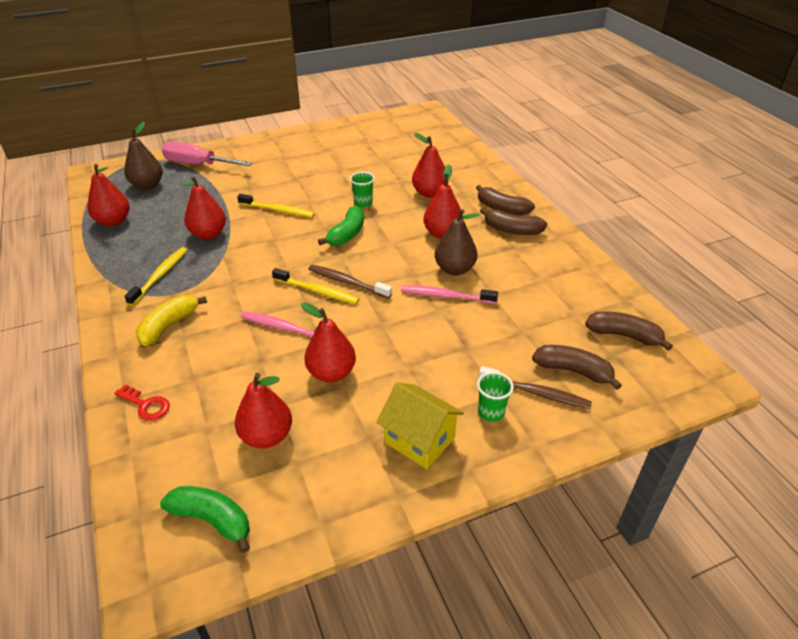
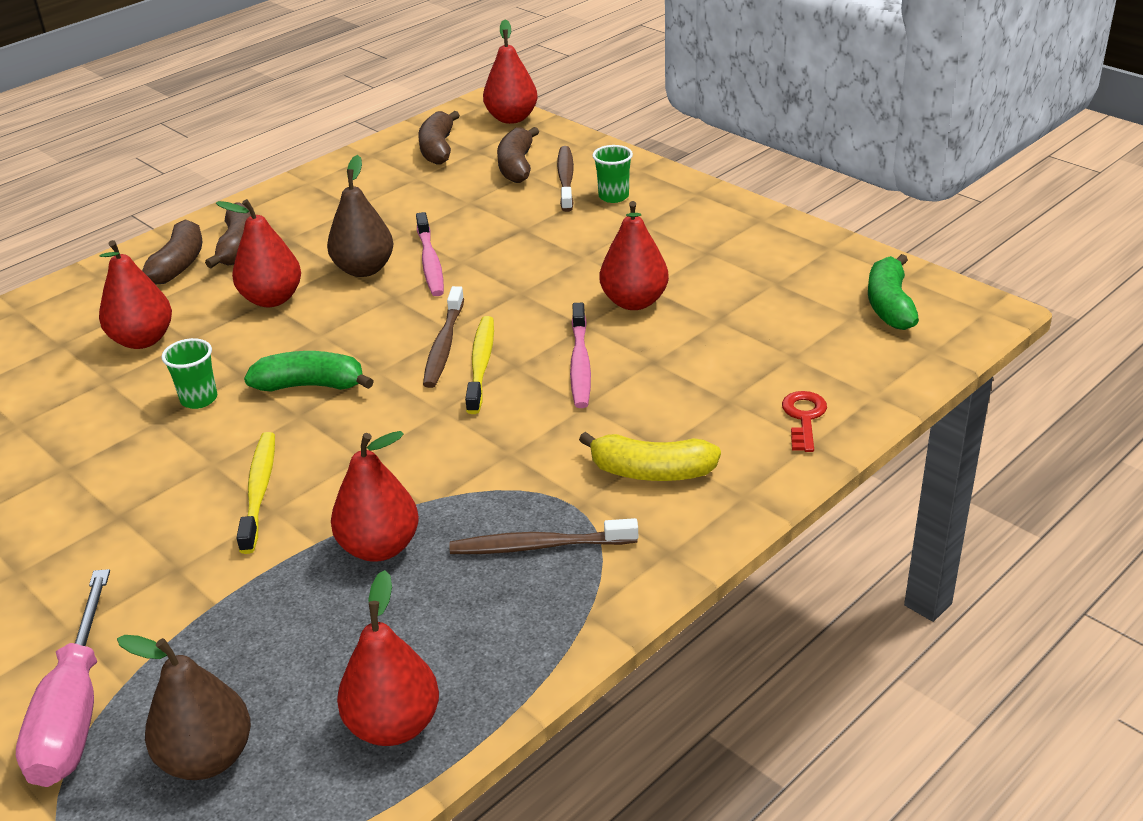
camera: 110 degrees left, 5 degrees down
yellow toothbrush [124,247,187,306] -> brown toothbrush [449,518,638,554]
red pear [235,373,292,449] -> red pear moved to [483,19,538,124]
yellow house [377,382,464,469] -> none

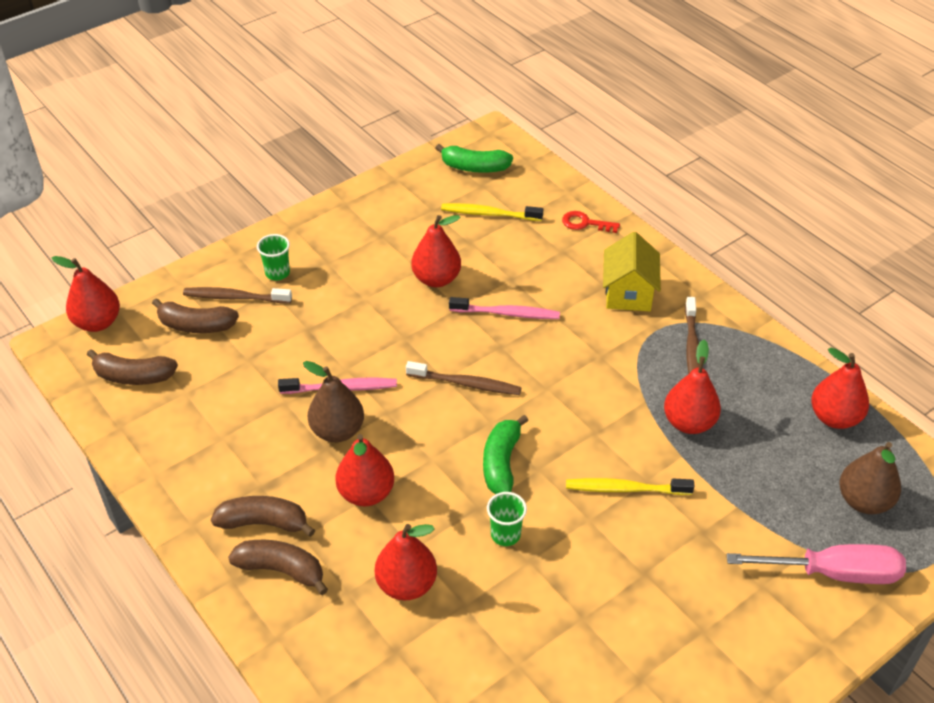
camera: 85 degrees left, 10 degrees up
yellow toothbrush [465,316,494,414] -> yellow toothbrush moved to [441,203,543,221]
yellow banana [579,432,721,481] -> yellow house [603,232,661,311]

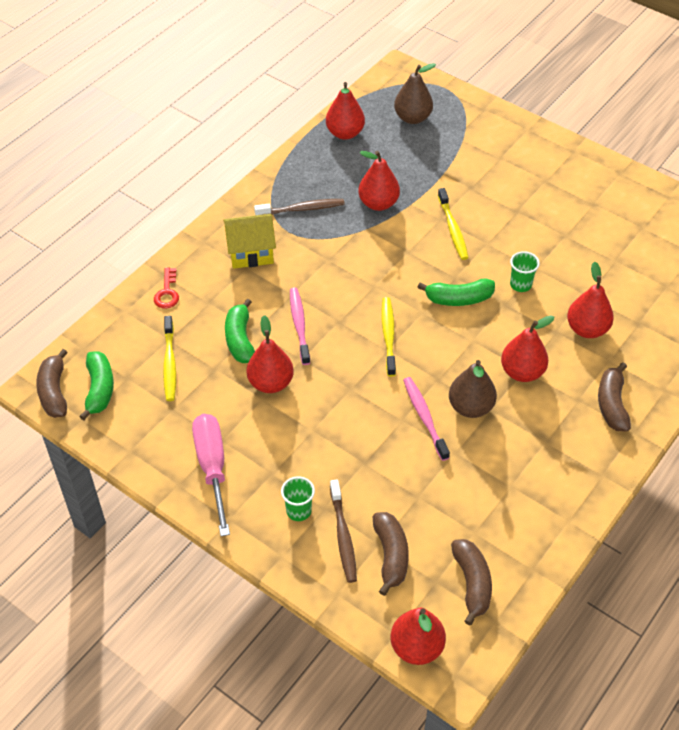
camera: 105 degrees left, 5 degrees up
brown banana [211,496,315,537] -> brown banana moved to [36,349,68,418]
brown toothbrush [406,361,521,395] -> yellow toothbrush [381,297,396,377]
pink screwdriver [727,544,906,584] -> pink screwdriver moved to [192,414,230,536]
none -> green banana [225,298,255,363]

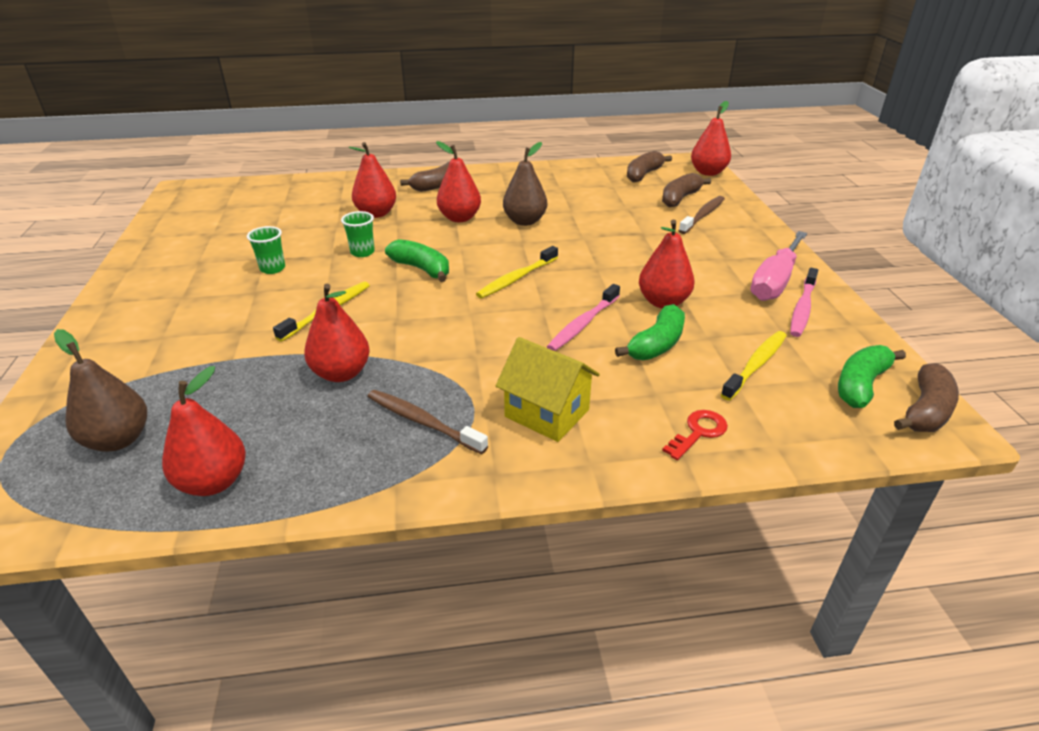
camera: 135 degrees left, 15 degrees down
green cup [281,476,315,521] -> green cup moved to [247,226,285,274]
pink toothbrush [403,377,450,461] -> pink toothbrush moved to [790,268,818,337]

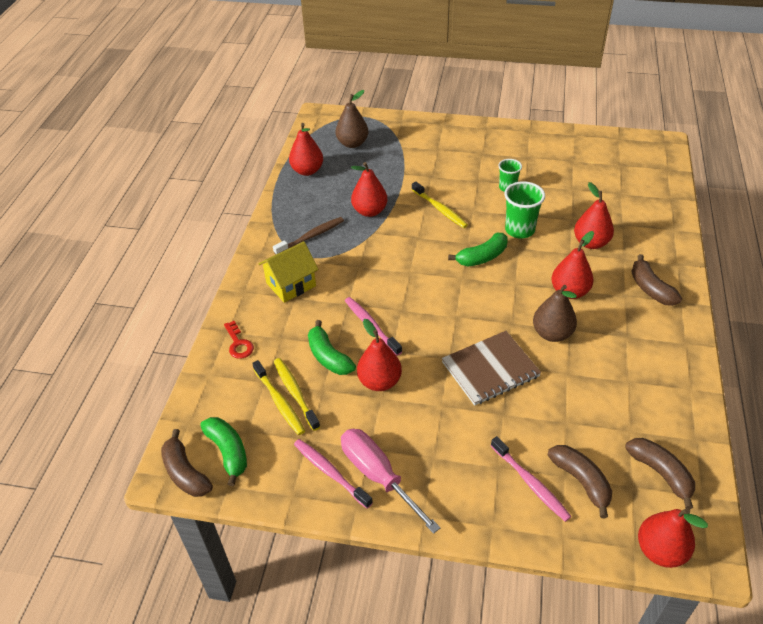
camera: 110 degrees right, 10 degrees up
green cup [341,211,375,257] -> green cup [504,181,545,239], size x1.59
yellow toothbrush [476,246,558,298] -> yellow toothbrush moved to [274,358,320,431]
brown toothbrush [679,196,725,234] -> pink toothbrush [491,436,572,522]
none -> brown notebook [442,331,541,406]

